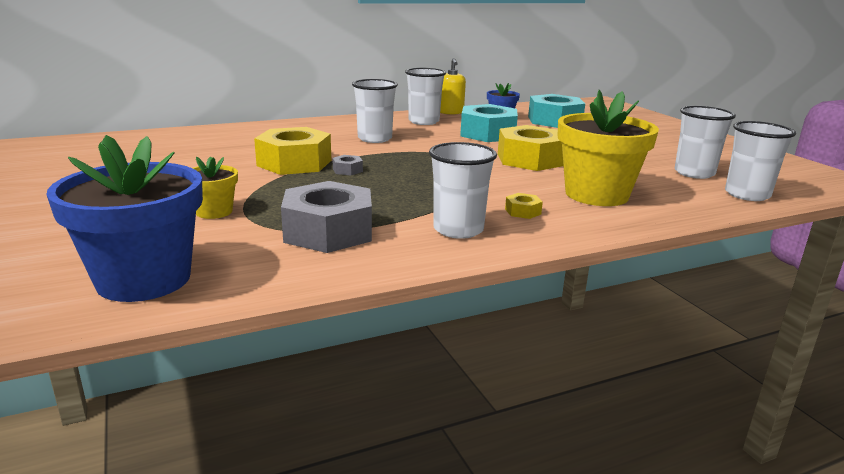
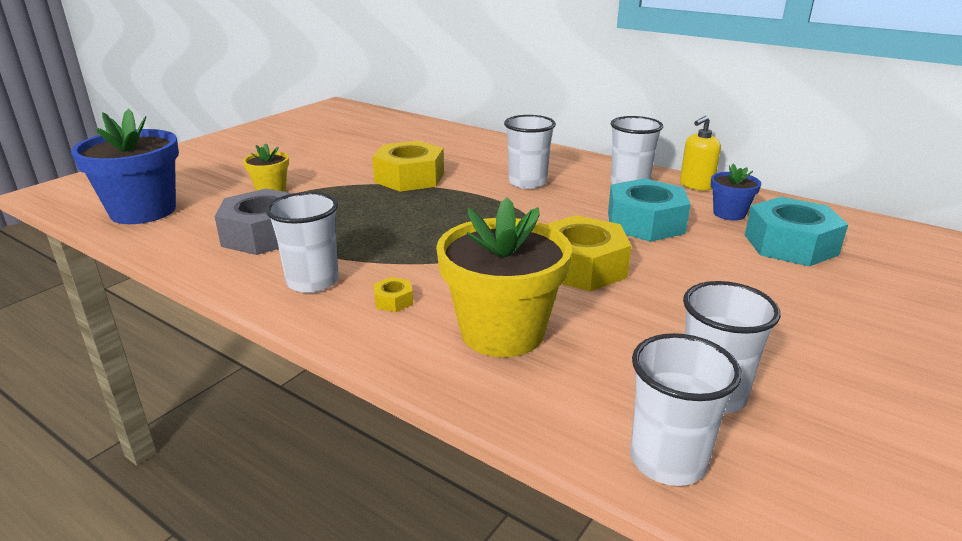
camera: 60 degrees right, 5 degrees up
grey nut [332,155,363,175] -> none

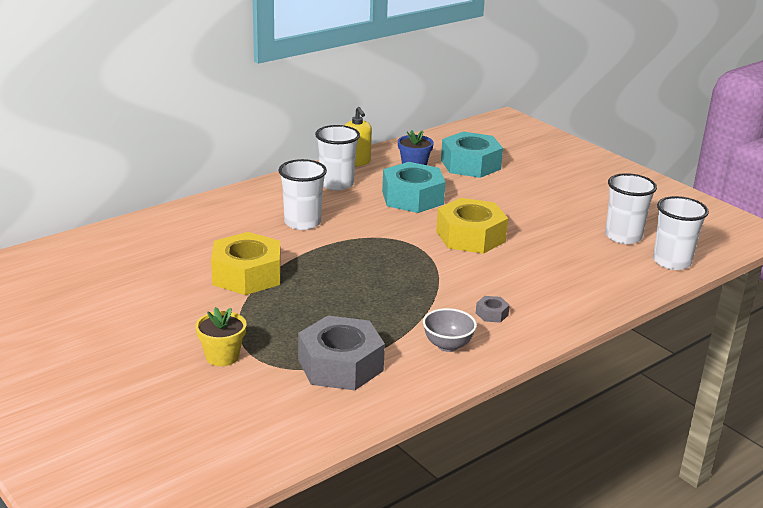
camera: 75 degrees left, 0 degrees up
blue flower pot [71,109,179,224] -> none
white cup [266,192,339,293] -> grey bowl [423,308,477,352]
yellow nut [373,277,413,312] -> grey nut [476,296,510,323]
yellow flower pot [436,197,572,357] -> none

